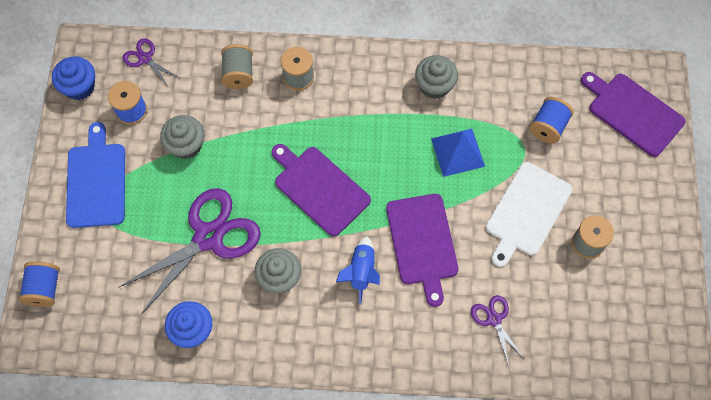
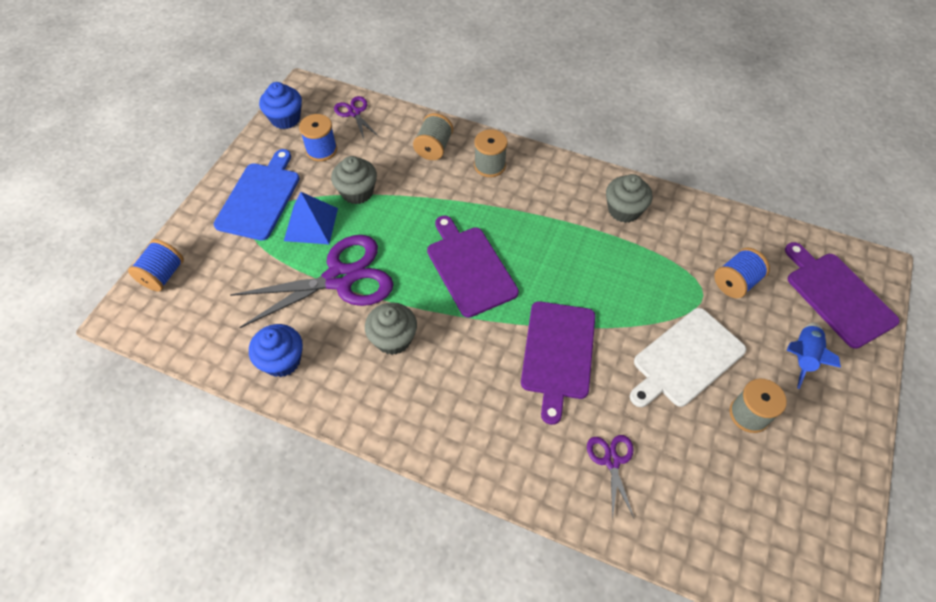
camera: 20 degrees right, 10 degrees down
blue rocket [336,236,380,305] -> blue rocket moved to [787,322,841,389]
blue pyramid [431,129,485,177] -> blue pyramid moved to [284,192,338,244]

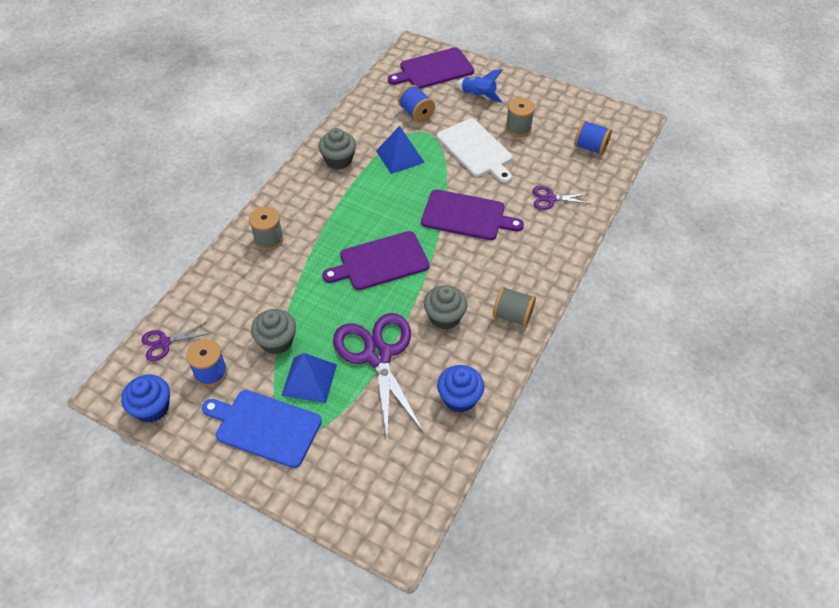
camera: 85 degrees left, 5 degrees down
blue spool [128,239,184,291] -> blue spool moved to [574,120,612,155]
grey spool [413,113,453,160] -> grey spool moved to [493,286,536,327]
none -> blue pyramid [376,126,425,174]

